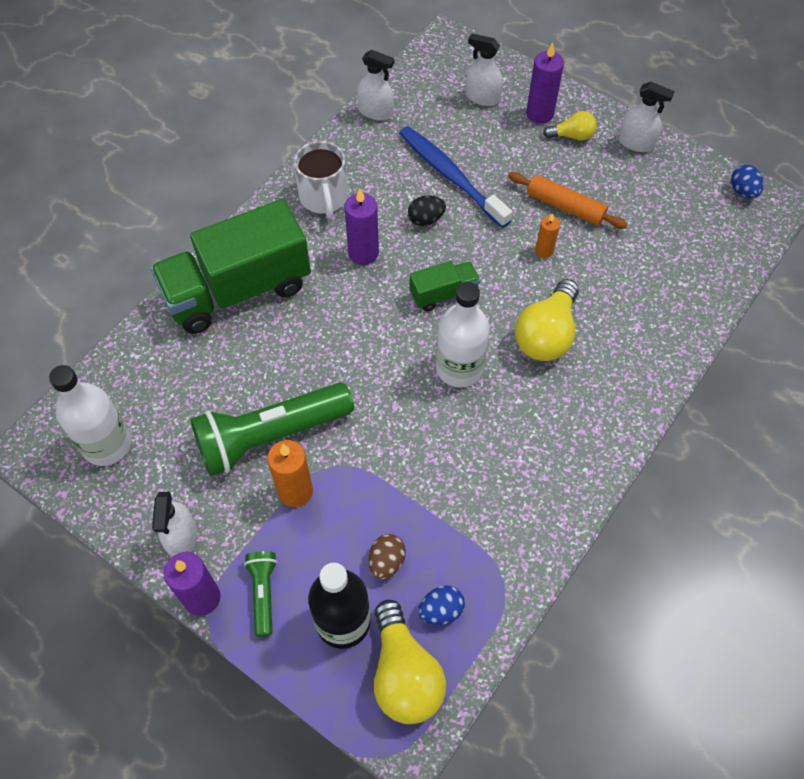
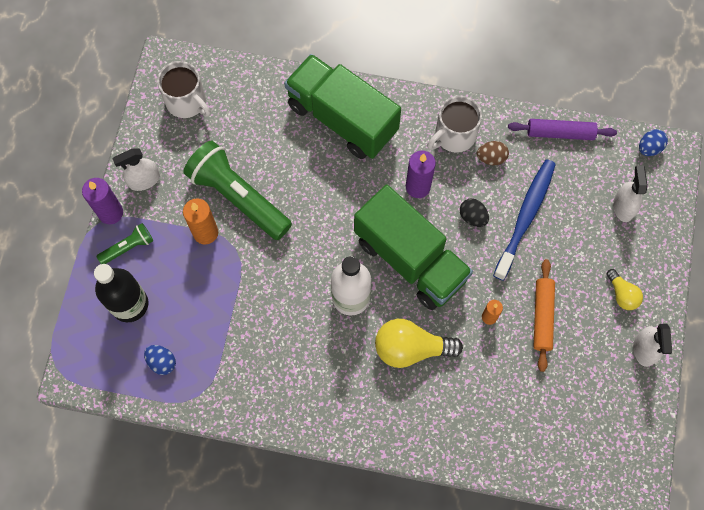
camera: 65 degrees right, 10 degrees up
white bottle [49,365,131,466] -> white mug [157,61,211,118]
white spray bottle [357,49,395,121] -> purple rolling pin [508,119,617,140]
brown egg [369,534,406,579] -> brown egg moved to [477,141,509,165]
yellow light bulb [374,600,446,724] -> none
green truck [410,261,480,312] -> green truck [354,184,473,310], size x2.17
purple candle [526,42,564,124] -> none
blue egg [731,165,764,199] -> blue egg moved to [639,129,668,156]

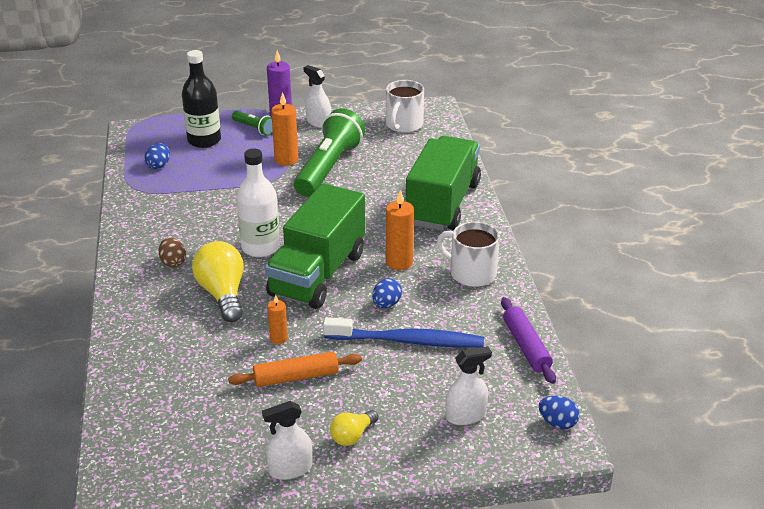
camera: 70 degrees right, 35 degrees down
purple candle [406,151,436,198] -> orange candle [386,190,414,270]
black egg [460,198,489,227] -> blue egg [372,278,402,308]
brown egg [477,141,509,165] -> brown egg moved to [159,237,186,267]

